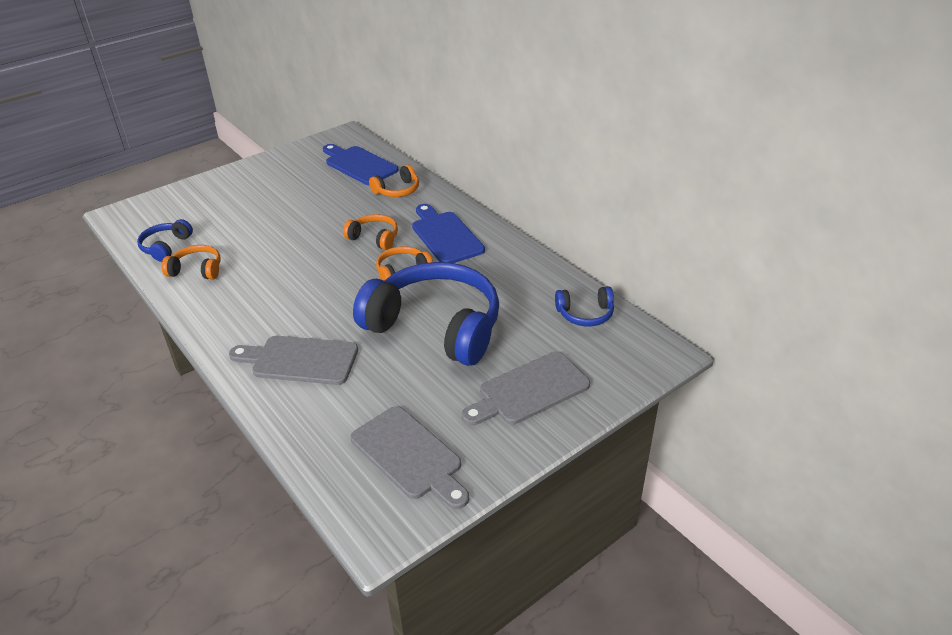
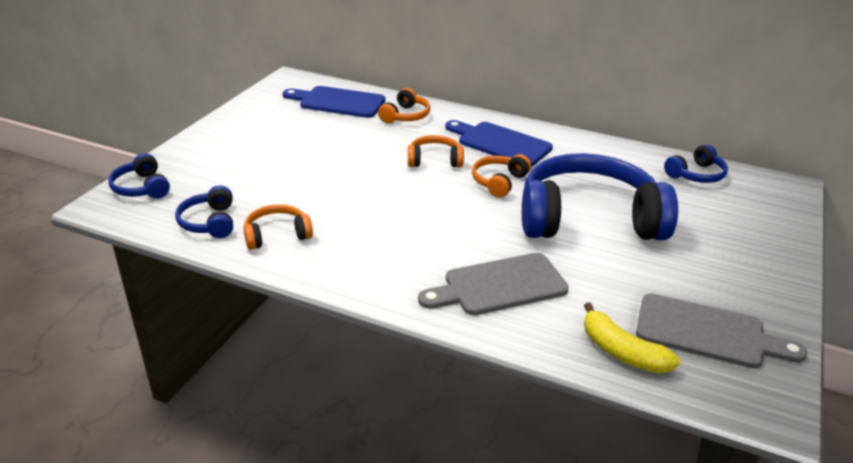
camera: 30 degrees left, 5 degrees down
grey cutting board [462,352,590,425] -> none
none -> blue headphones [108,153,170,199]
none -> yellow banana [584,302,680,373]

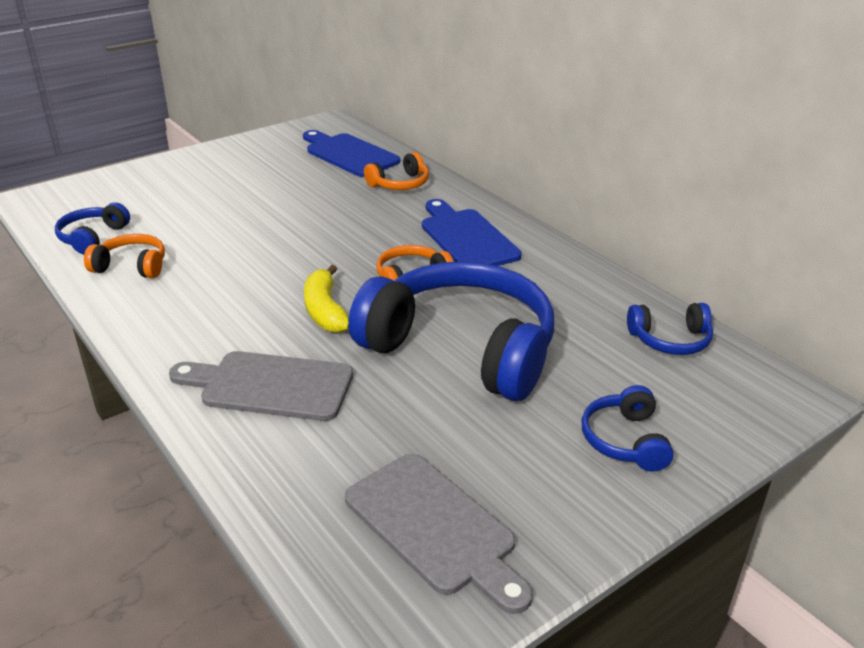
camera: 30 degrees right, 0 degrees up
blue headphones [108,153,170,199] -> blue headphones moved to [581,385,674,472]
orange headphones [408,135,464,167] -> none
yellow banana [584,302,680,373] -> yellow banana moved to [304,265,349,333]

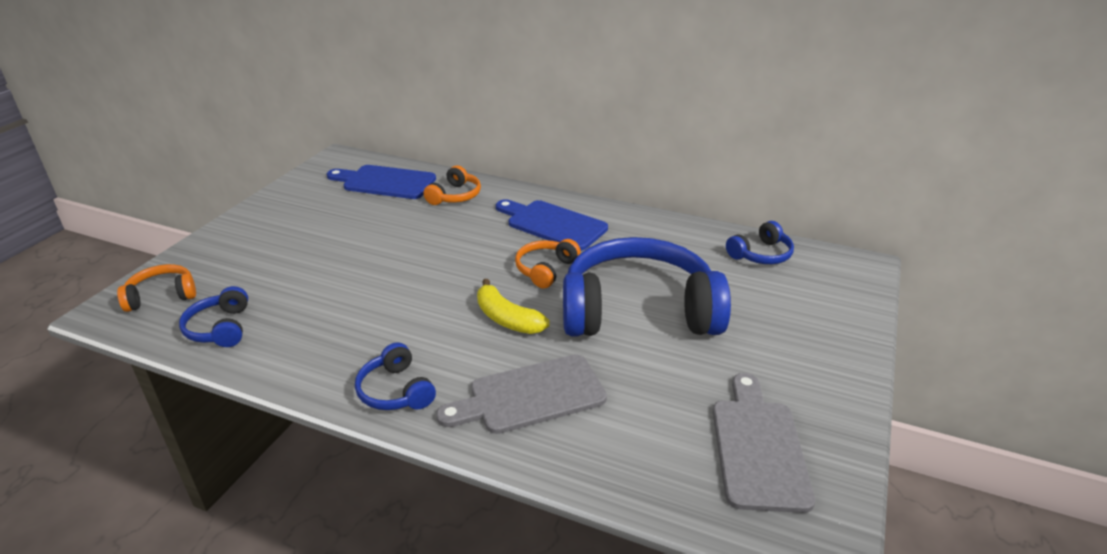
camera: 30 degrees left, 0 degrees up
orange headphones [84,234,165,278] -> orange headphones moved to [117,264,196,312]
grey cutting board [345,454,533,614] -> grey cutting board turned 105 degrees counterclockwise [713,373,815,513]
blue headphones [581,385,674,472] -> blue headphones moved to [355,343,436,410]

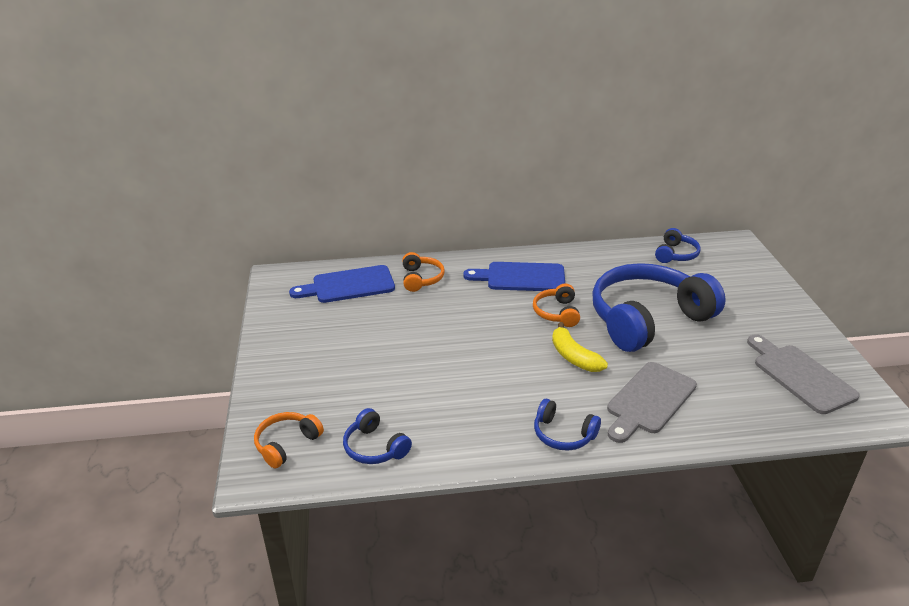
camera: 30 degrees left, 0 degrees up
yellow banana [477,279,550,334] -> yellow banana turned 45 degrees clockwise [552,322,608,372]

